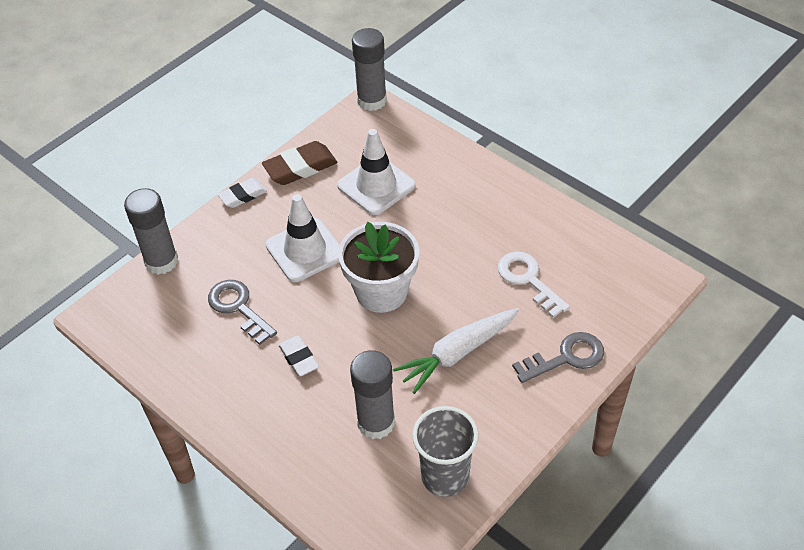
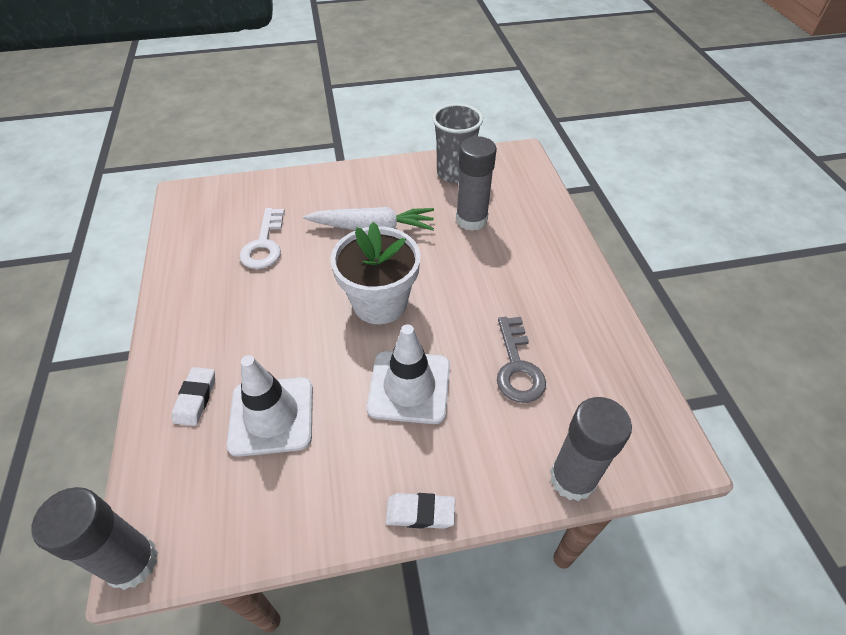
camera: 145 degrees left, 0 degrees up
brown eraser [262,141,338,185] -> none
white eraser [278,336,319,376] -> white eraser moved to [172,367,215,426]
grey key [512,332,604,383] -> none

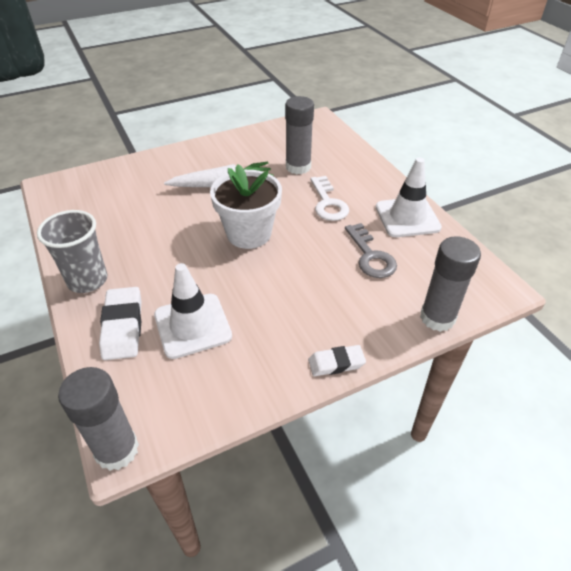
camera: 15 degrees left, 5 degrees down
white eraser [172,367,215,426] -> white eraser [99,287,141,360], size x1.58
white key [239,208,285,269] -> white key moved to [310,176,349,221]
white traffic cone [367,324,450,424] -> white traffic cone moved to [376,158,442,237]
grey cup [432,103,483,183] -> grey cup moved to [37,210,107,293]

